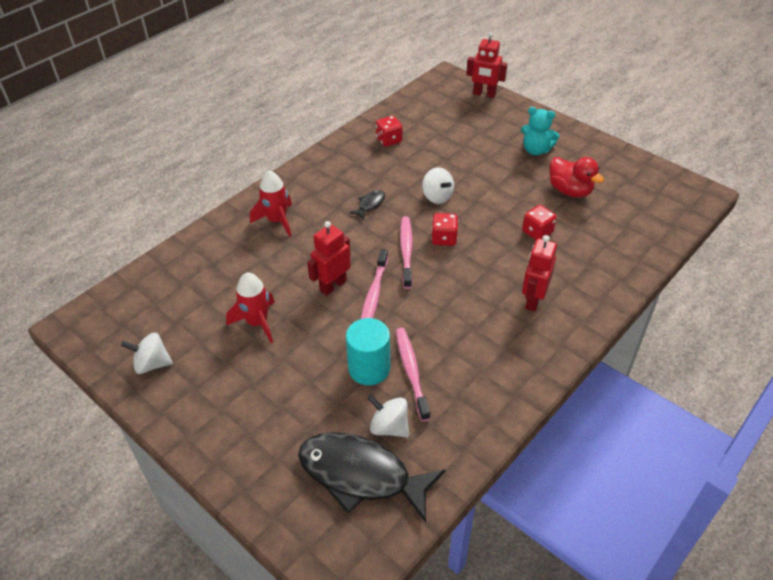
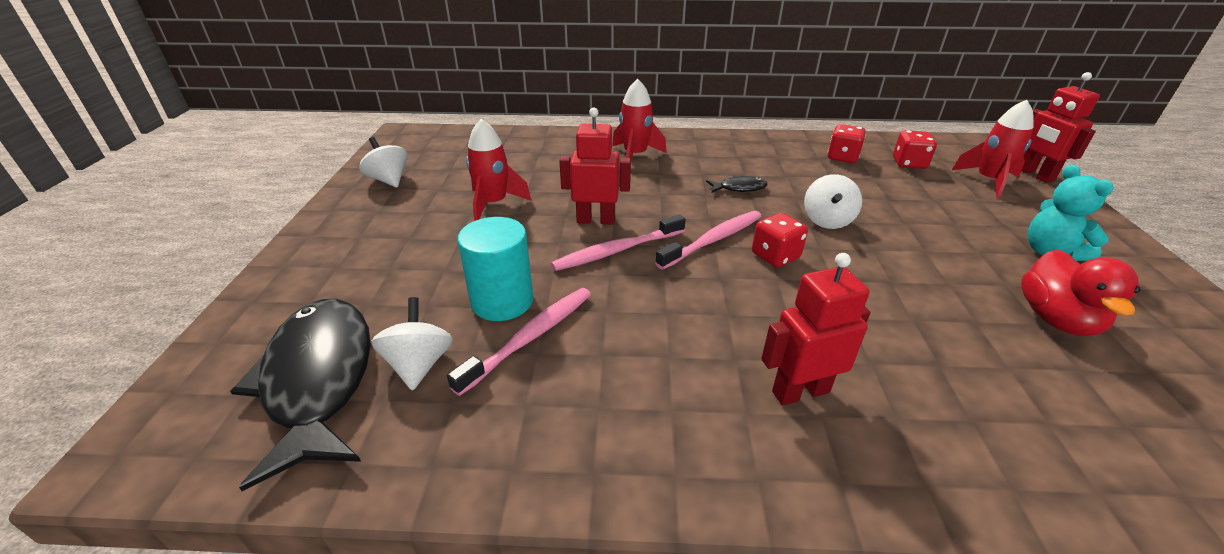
camera: 50 degrees right, 10 degrees down
red dice [522,205,557,240] -> red dice moved to [893,130,937,169]
none -> red rocket [952,100,1034,198]

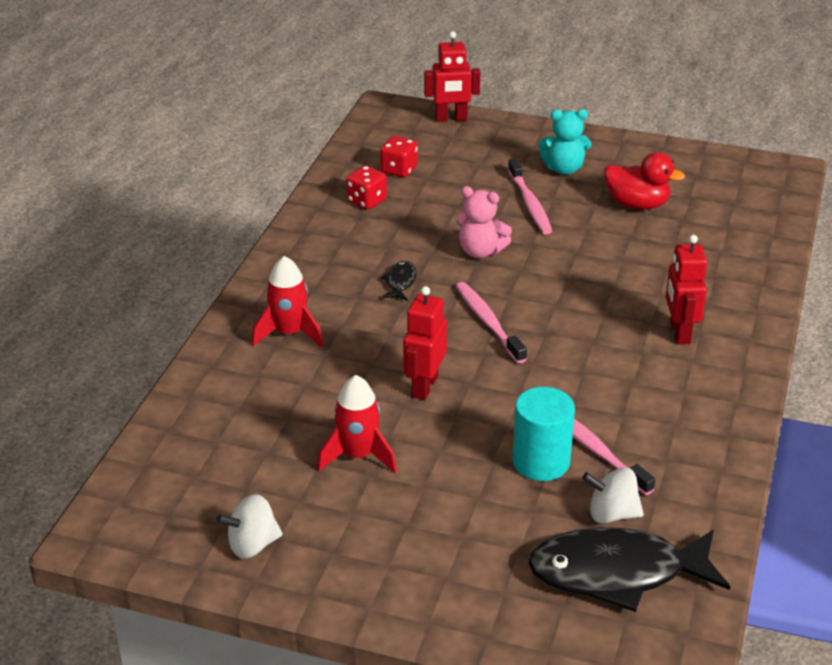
camera: 75 degrees left, 0 degrees up
pink toothbrush [551,214,686,271] -> pink toothbrush moved to [508,158,552,234]
red dice [752,213,808,267] -> none
white spinning top [804,174,862,229] -> pink teddy bear [457,186,512,258]
red rocket [952,100,1034,198] -> none

